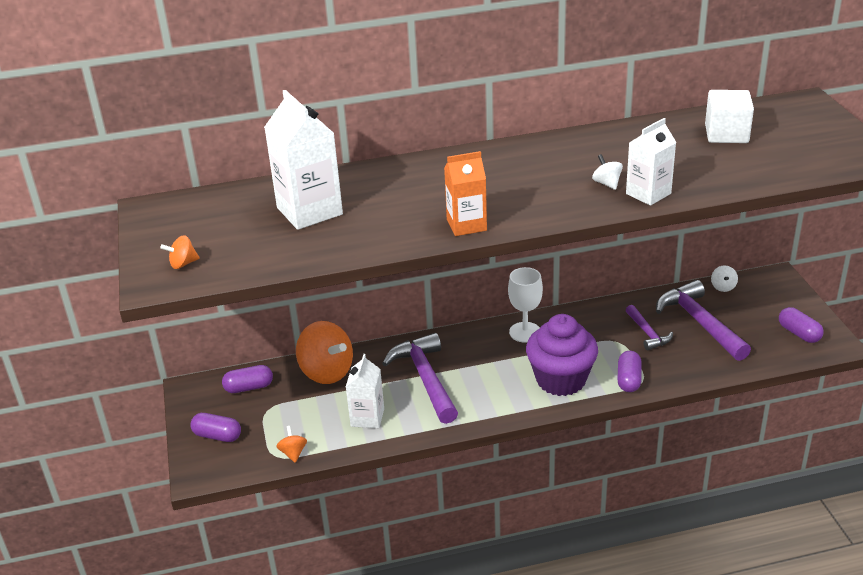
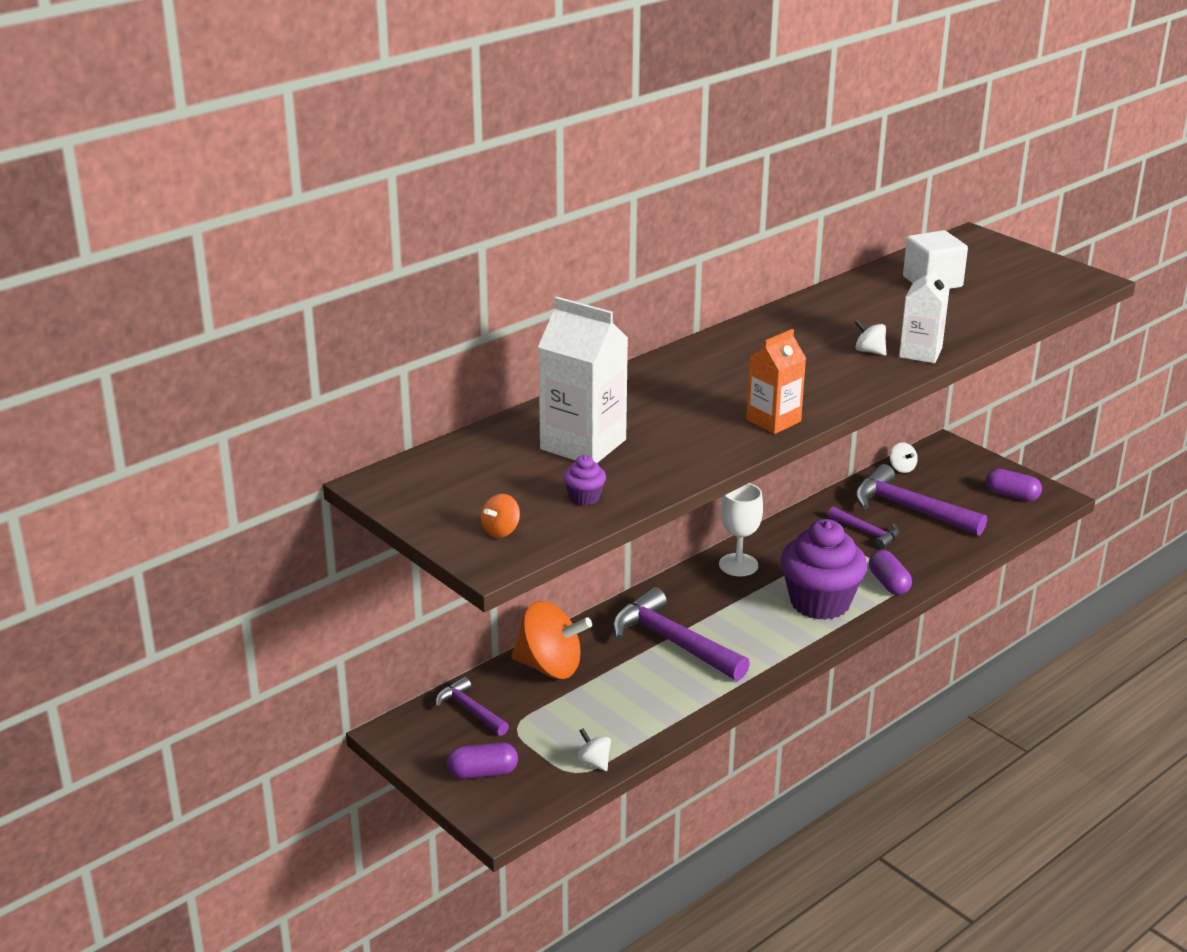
camera: 30 degrees left, 5 degrees down
purple capsule [222,365,273,393] -> purple hammer [435,677,509,736]
orange spinning top [276,426,307,463] -> white spinning top [576,728,611,771]
white carton [346,354,384,428] -> none
none -> purple cupcake [563,455,606,506]

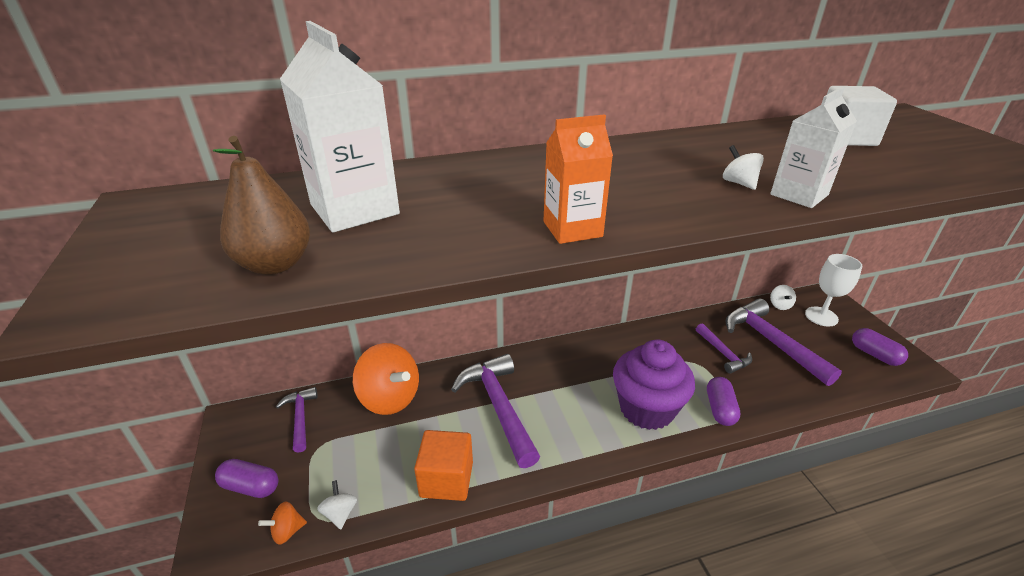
camera: 25 degrees right, 5 degrees up
orange spinning top [481,494,520,538] -> orange spinning top moved to [258,501,307,545]
purple cupcake [563,455,606,506] -> brown pear [213,136,310,275]
white goblet [719,483,763,576] -> white goblet moved to [805,254,862,326]
none -> orange cube [414,430,473,501]

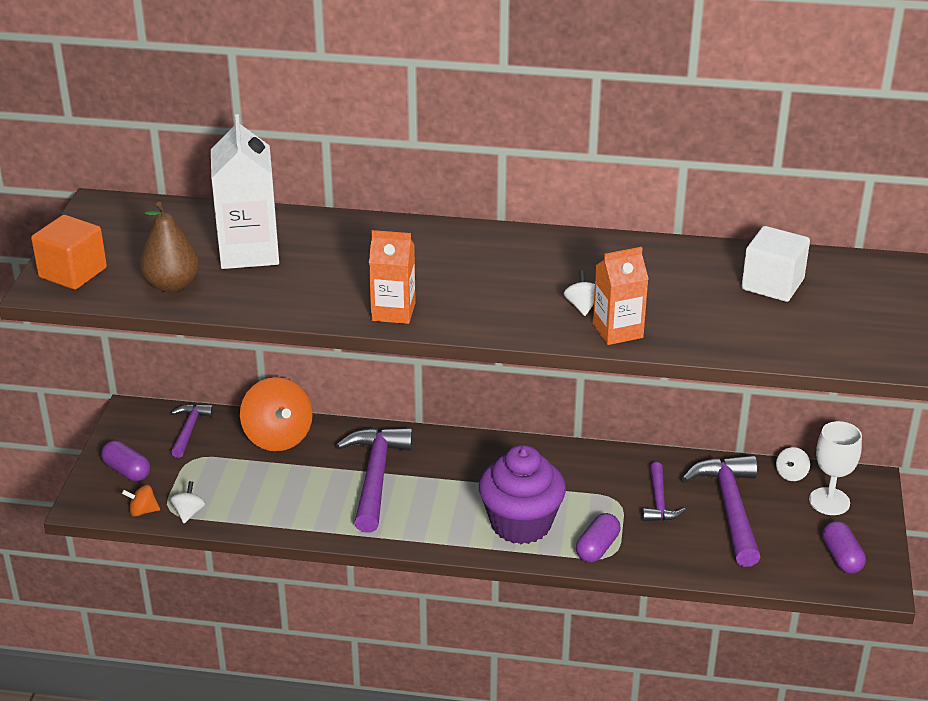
camera: 25 degrees right, 0 degrees up
orange cube [414,430,473,501] -> orange cube moved to [31,215,107,290]
white carton [770,87,857,208] -> orange carton [593,247,648,345]

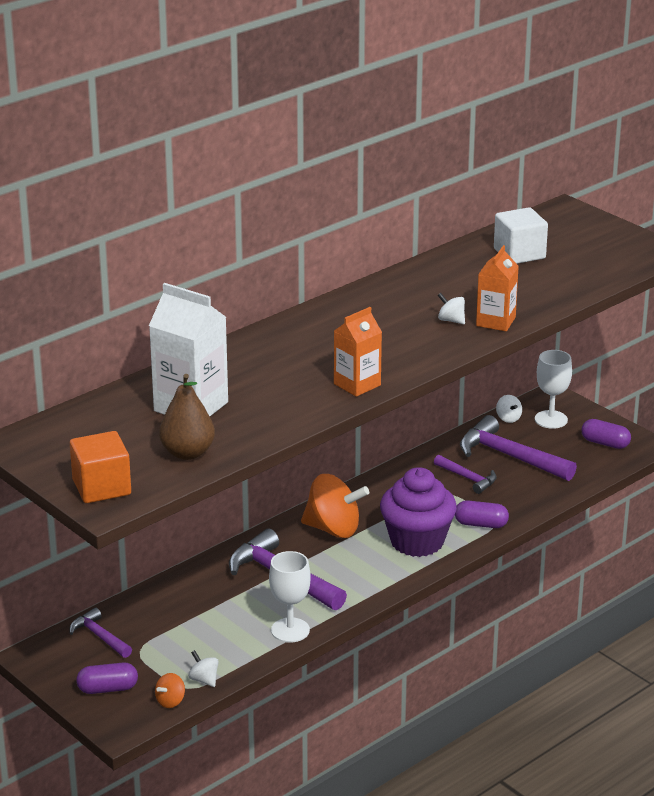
camera: 50 degrees left, 5 degrees down
orange spinning top [240,377,313,451] -> orange spinning top moved to [301,474,369,538]
purple capsule [576,513,620,562] -> purple capsule turned 60 degrees counterclockwise [455,500,509,528]
none -> white goblet [269,551,311,643]

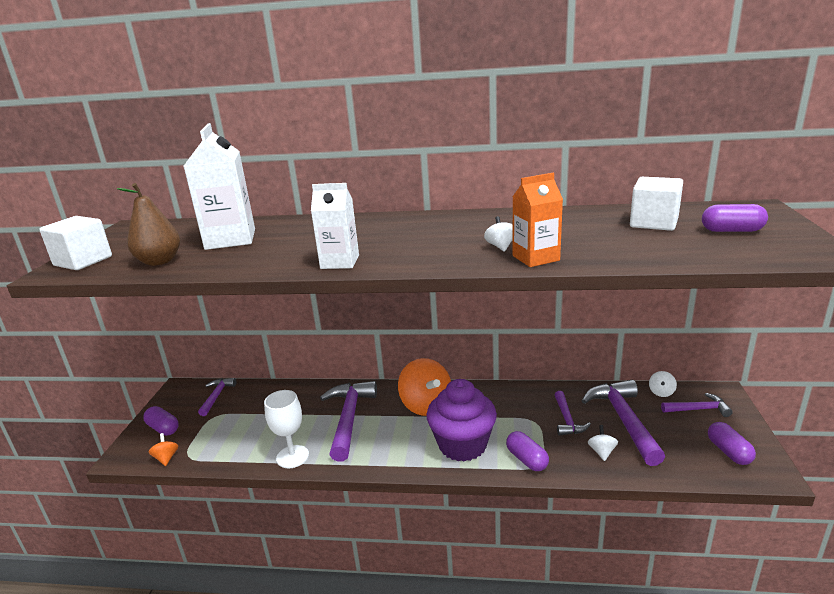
camera: 50 degrees right, 5 degrees down
orange cube [70,431,131,503] -> white cube [40,216,112,270]
orange spinning top [155,673,185,708] -> orange spinning top turned 75 degrees clockwise [149,433,178,466]
white spinning top [188,650,219,687] -> white spinning top moved to [588,425,618,461]
orange carton [334,307,382,397] -> white carton [311,183,359,269]
white goblet [535,350,572,429] -> purple hammer [661,393,733,417]
none -> purple capsule [702,204,768,232]

